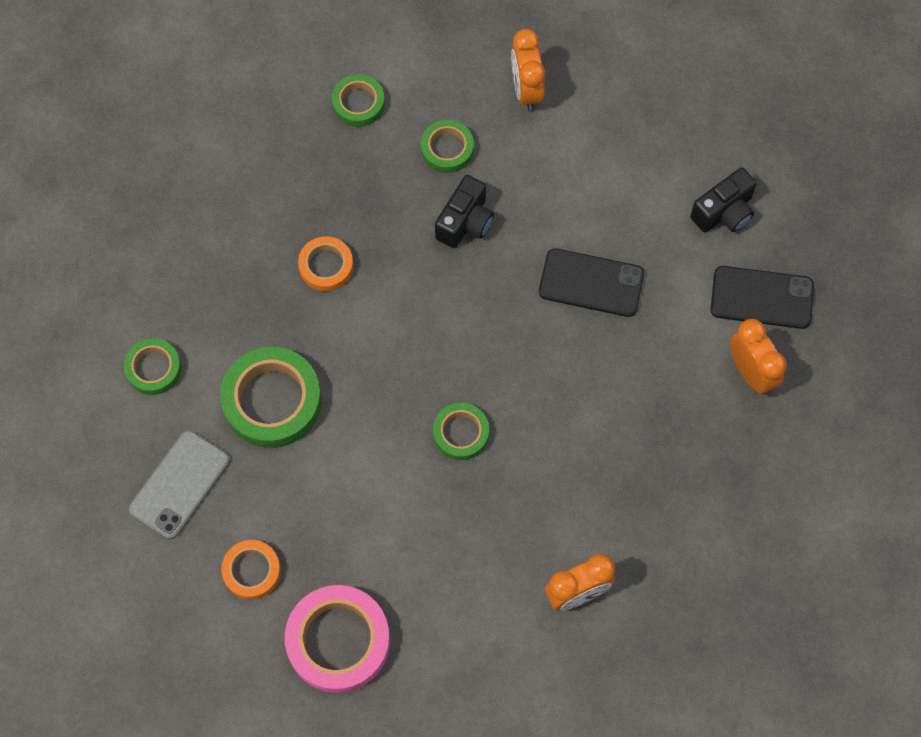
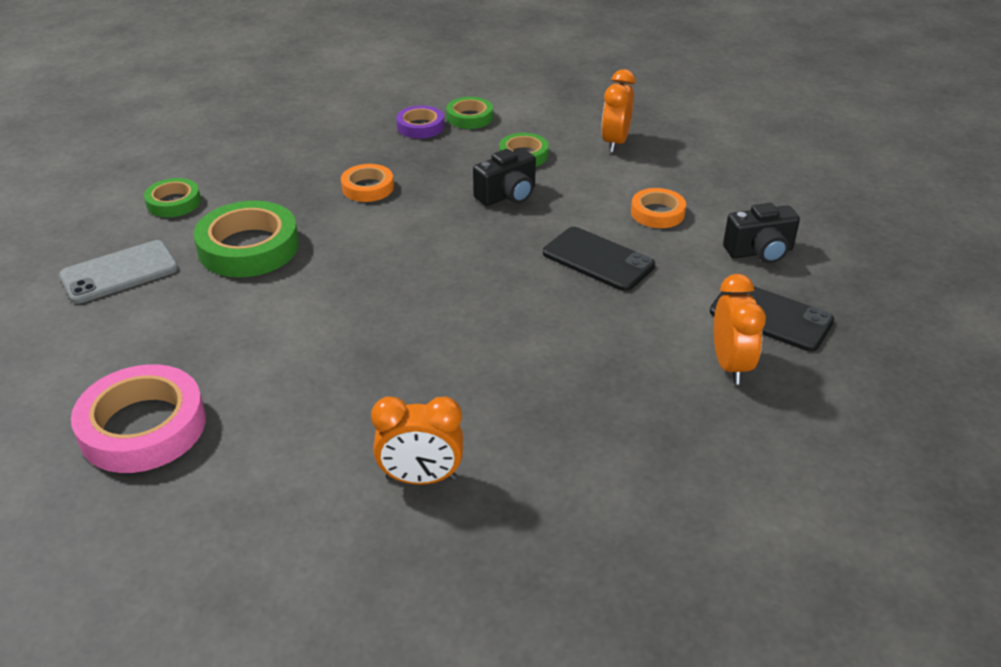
camera: 25 degrees right, 30 degrees down
orange tape [221,540,281,600] -> orange tape moved to [631,188,686,228]
green tape [433,403,489,460] -> none
none -> purple tape [396,105,444,139]

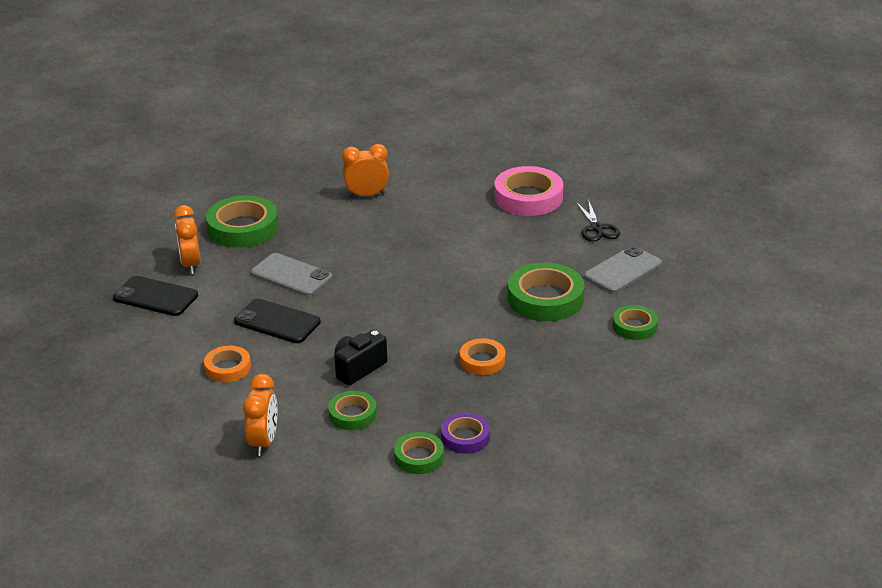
camera: 170 degrees right, 5 degrees down
black camera [723,203,800,263] -> none
none -> green tape [206,195,278,248]
none -> grey phone [251,253,332,296]
none -> black scissors [576,199,620,242]

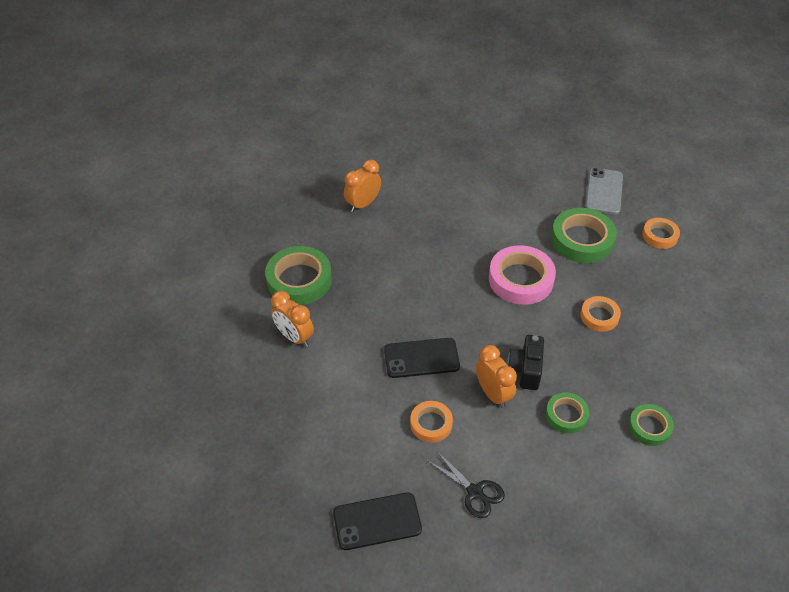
camera: 35 degrees left, 15 degrees up
black phone [113,276,198,316] -> black phone moved to [333,492,422,550]
orange clock [243,374,277,456] -> orange clock moved to [476,345,517,408]
grey phone [251,253,332,296] -> none
purple tape [441,413,490,454] -> none
pink tape [494,166,563,216] -> pink tape moved to [489,245,556,305]
black scissors [576,199,620,242] -> black scissors moved to [428,452,505,518]
green tape [613,305,658,340] -> orange tape [642,218,680,249]

